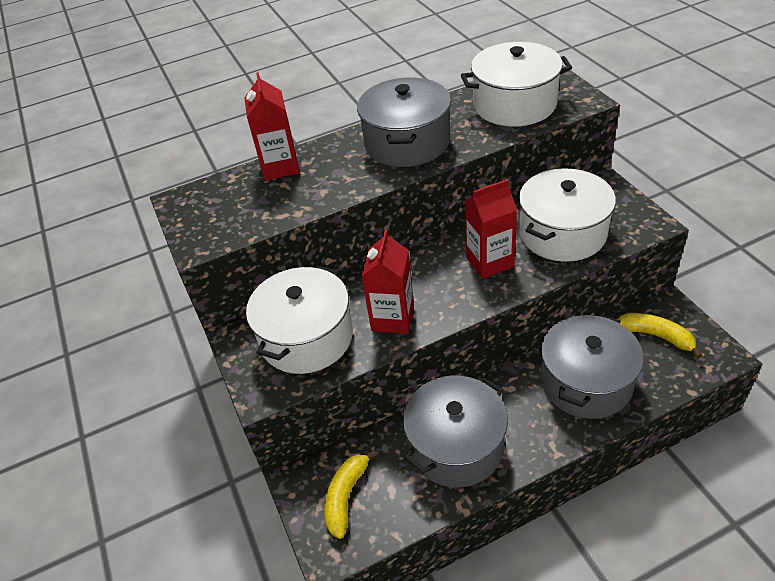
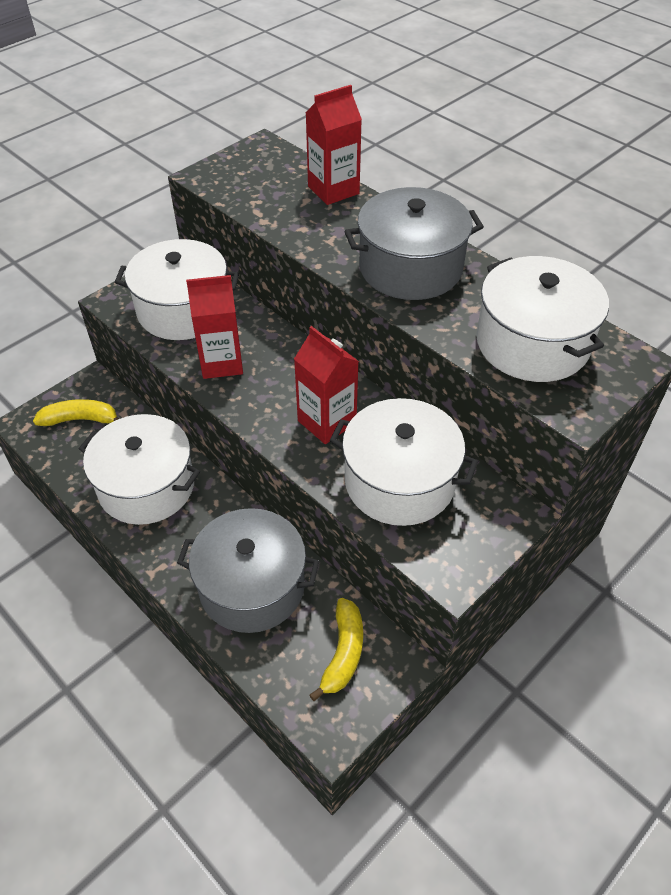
camera: 65 degrees right, 5 degrees up
grey pot [403,376,508,488] -> white pot [79,414,200,525]

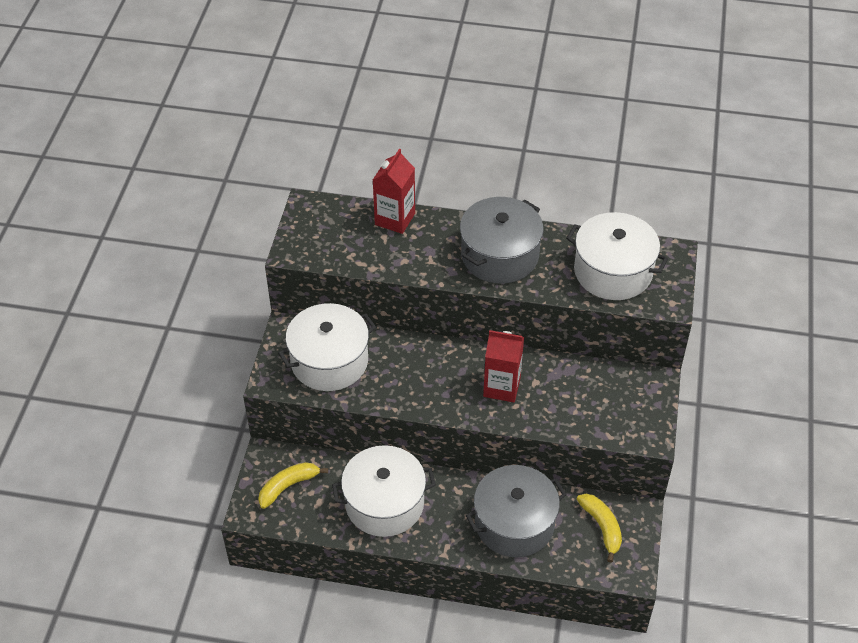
camera: 35 degrees left, 0 degrees up
red carton [186,275,243,379] -> none
white pot [330,398,478,526] -> none

